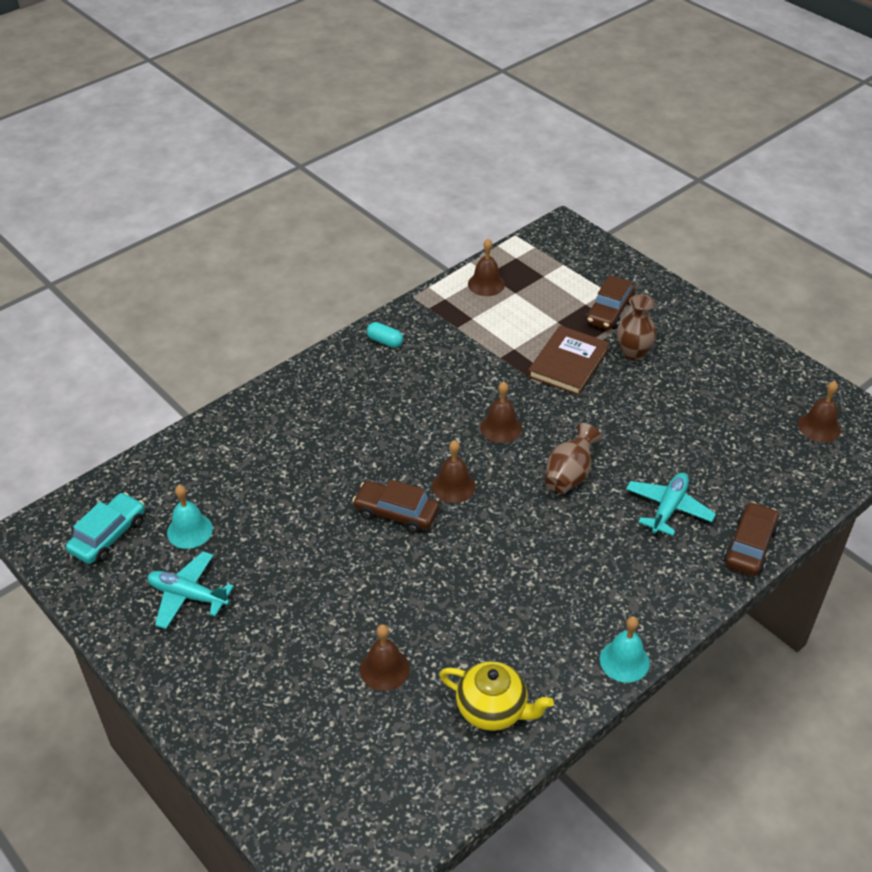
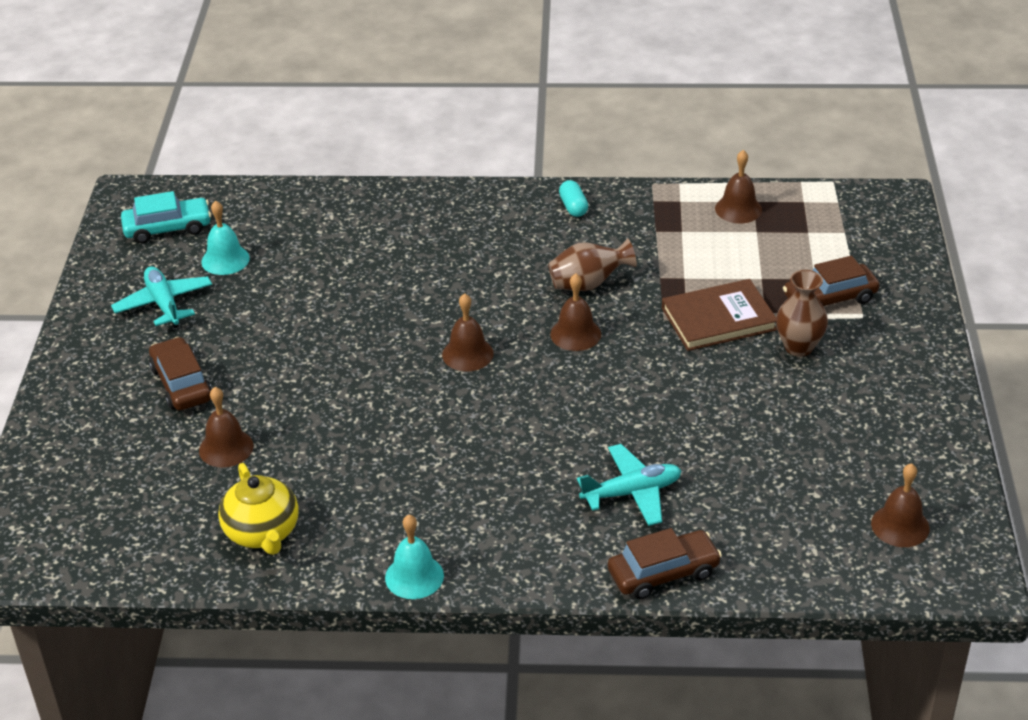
camera: 45 degrees right, 5 degrees down
brown car [352,479,439,533] -> brown car moved to [149,337,212,411]
brown vase [545,423,601,494] -> brown vase moved to [548,238,637,291]

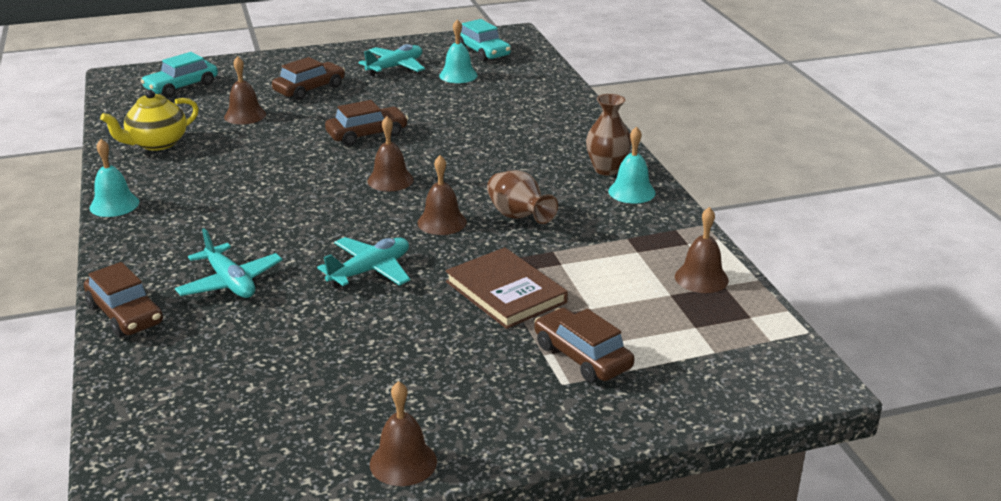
camera: 70 degrees right, 10 degrees down
turquoise capsule [559,180,588,217] -> turquoise bell [608,126,656,204]
brown vase [776,270,828,357] -> brown vase moved to [586,94,631,176]
brown bell [871,463,930,547] -> brown bell moved to [370,381,437,486]
none -> turquoise car [141,52,218,97]
none -> turquoise plane [317,237,410,288]
none -> brown car [325,100,408,146]

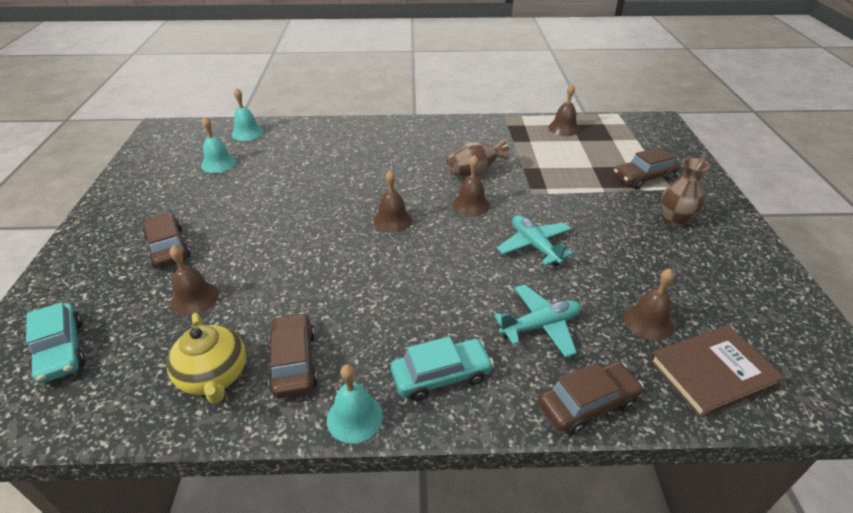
camera: 75 degrees left, 10 degrees up
brown car [325,100,408,146] -> brown car moved to [268,313,318,398]
turquoise plane [358,44,425,76] -> none
brown bell [370,381,437,486] -> brown bell moved to [624,269,674,341]
brown book [445,247,568,329] -> brown book moved to [649,325,785,418]
turquoise car [460,19,511,61] -> turquoise car moved to [391,336,494,401]
brown vase [586,94,631,176] -> brown vase moved to [662,157,710,227]
turquoise bell [608,126,656,204] -> turquoise bell moved to [232,88,263,141]

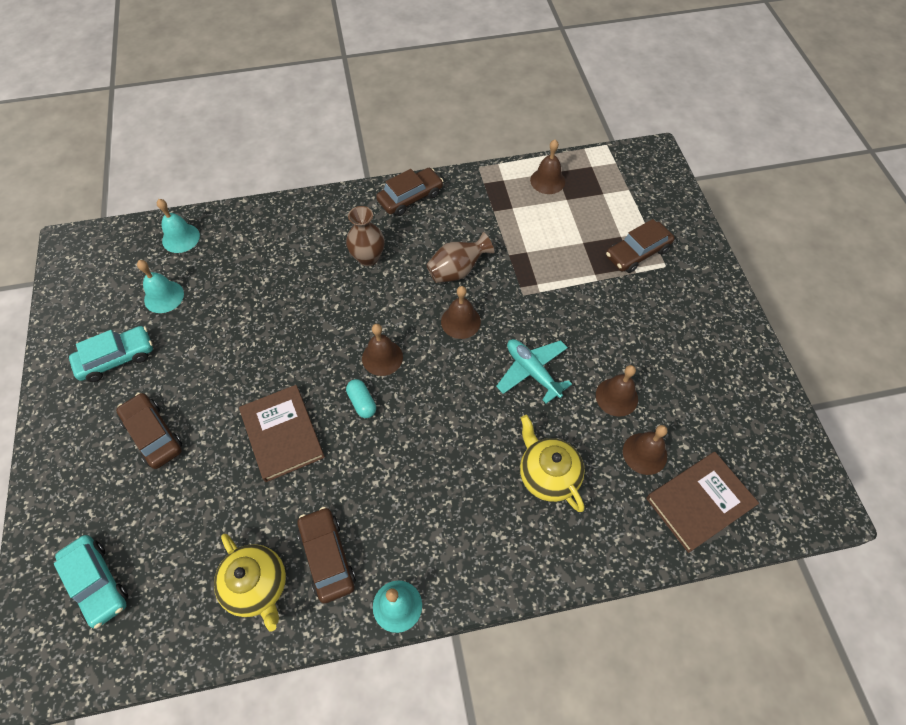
camera: 10 degrees left, 20 degrees up
brown bell [170,245,219,315] -> brown bell moved to [596,365,638,417]
turquoise car [391,336,494,401] -> turquoise car moved to [69,326,153,382]
turquoise plane [494,284,581,358] -> yellow teapot [520,415,585,512]
brown car [538,361,644,434] -> brown car moved to [376,168,443,216]
brown vase [662,157,710,227] -> brown vase moved to [346,206,385,266]
none -> brown book [239,385,325,482]
none -> turquoise capsule [346,379,376,418]

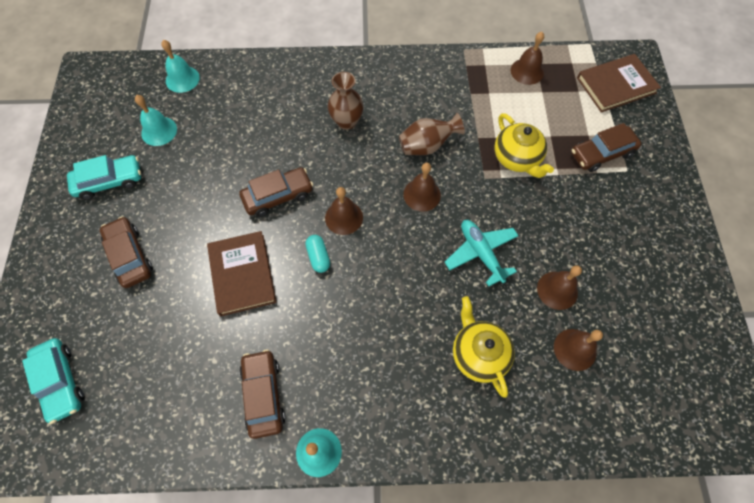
camera: 10 degrees right, 5 degrees up
yellow teapot [214,534,286,632] -> yellow teapot moved to [495,113,554,178]
brown car [376,168,443,216] -> brown car moved to [239,167,313,217]
brown book [646,452,759,553] -> brown book moved to [577,54,661,112]

